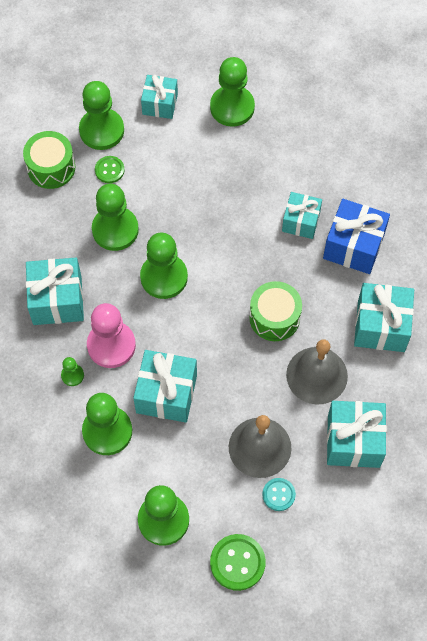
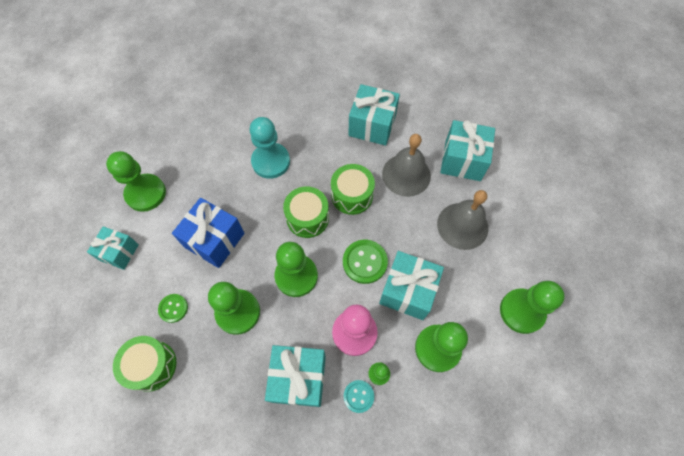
camera: 80 degrees left, 0 degrees up
green pawn [79,81,124,150] -> none
green button [210,534,266,591] -> green button moved to [343,240,388,284]
turquoise button [262,478,296,511] -> turquoise button moved to [344,380,374,413]
turquoise gift [282,192,322,239] -> turquoise pawn [249,117,290,179]
blue gift [323,199,390,274] -> blue gift moved to [172,198,245,268]
none -> green drum [283,187,329,238]

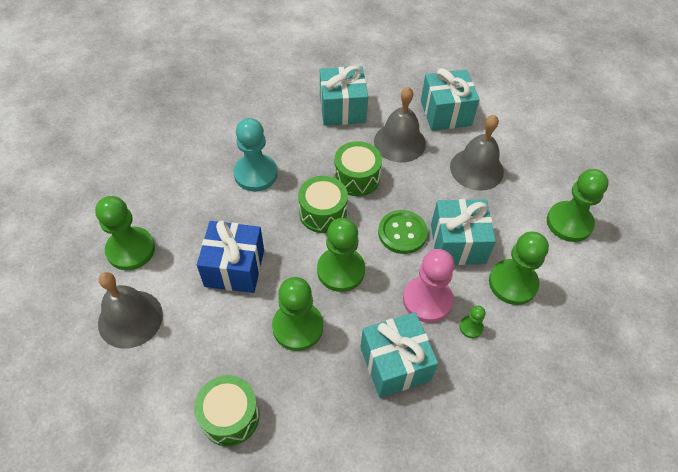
camera: 25 degrees left, 10 degrees down
turquoise gift [87,226,139,270] -> grey bell [98,272,163,349]
green button [158,294,188,323] -> none
turquoise button [344,380,374,413] -> none

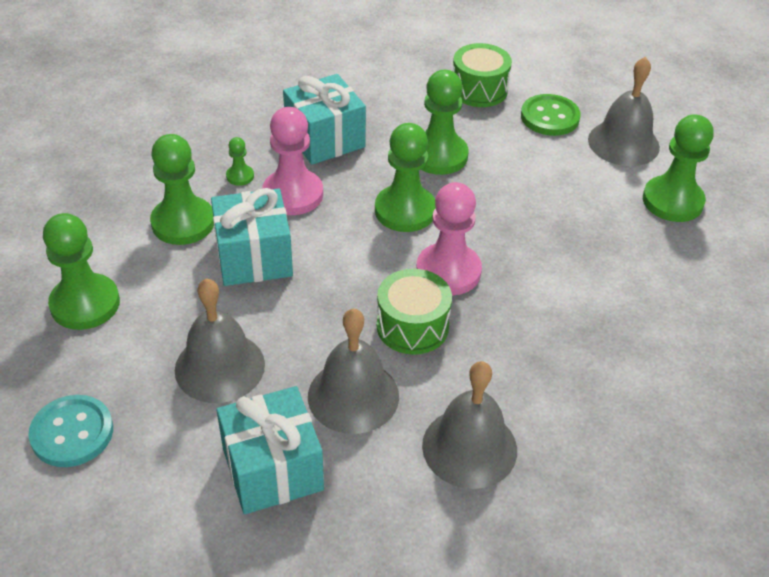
camera: 170 degrees right, 10 degrees down
blue gift [197,221,264,293] -> none
turquoise pawn [233,118,278,191] -> none
green drum [298,176,348,233] -> pink pawn [416,182,482,295]
turquoise gift [320,66,368,126] -> grey bell [422,361,517,489]
green button [378,210,428,254] -> green button moved to [521,94,581,136]
none -> turquoise button [28,395,113,467]

